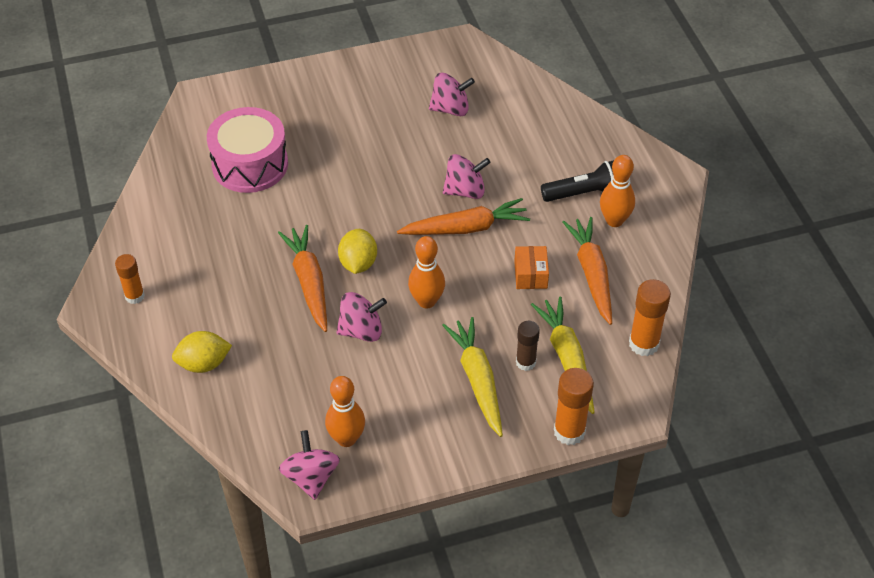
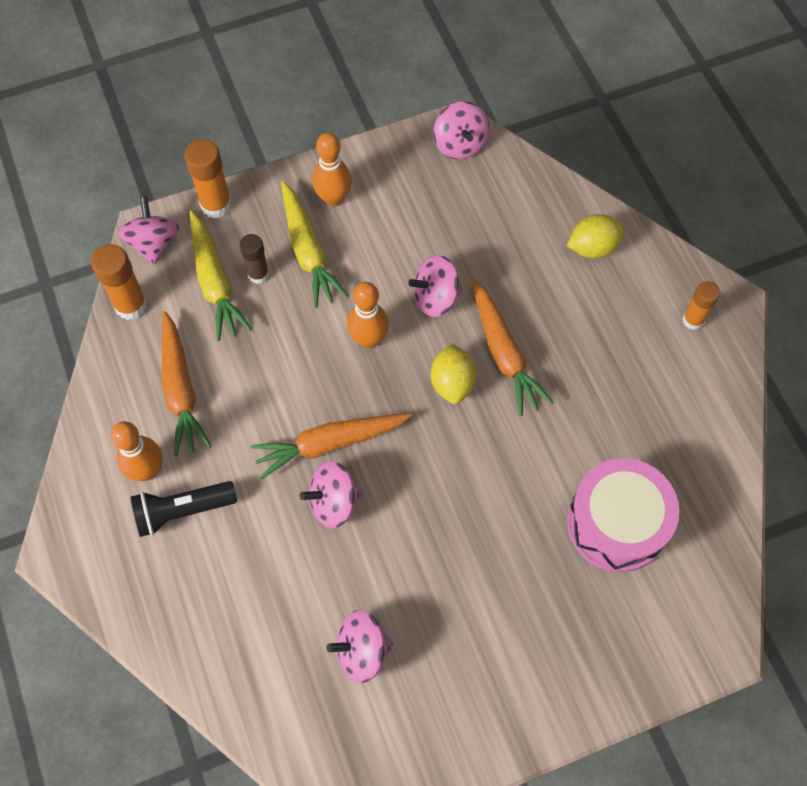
camera: 175 degrees right, 15 degrees up
orange bowling pin [325,376,365,447] -> orange bowling pin moved to [312,133,352,207]
orange box [514,246,549,289] -> none
none -> pink spinning top [118,196,179,265]

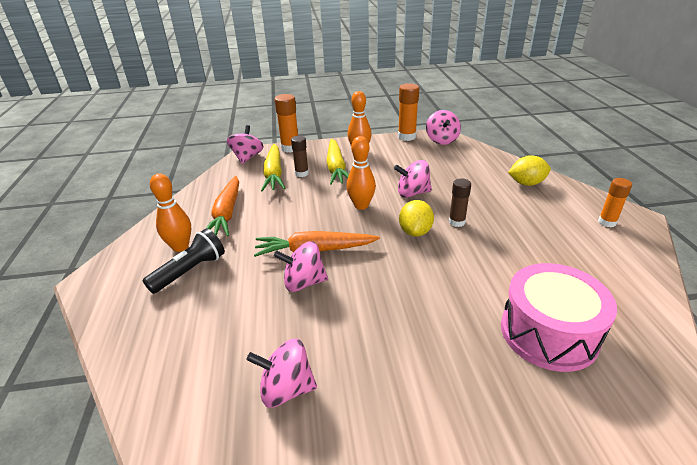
camera: 15 degrees right, 30 degrees down
orange glue stick [91,244,148,320] -> orange glue stick moved to [398,83,419,141]
black flashlight [130,481,237,537] -> black flashlight turned 135 degrees clockwise [142,228,225,294]
orange carrot [471,279,554,416] -> brown glue stick [449,179,471,227]

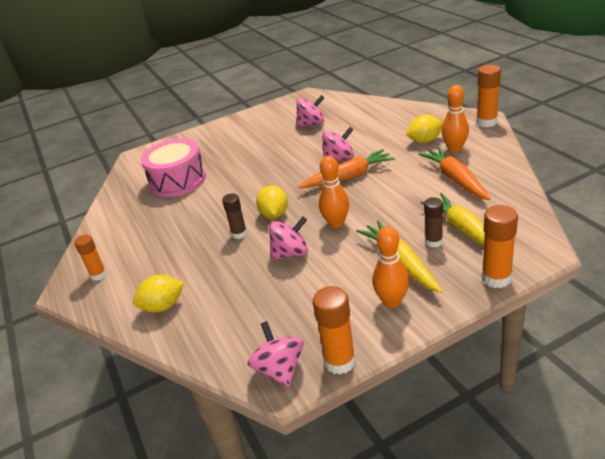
camera: 165 degrees right, 0 degrees up
black flashlight [142,228,225,294] -> yellow lemon [406,115,443,143]
pink spinning top [227,125,264,164] -> none
none -> orange glue stick [476,65,501,127]

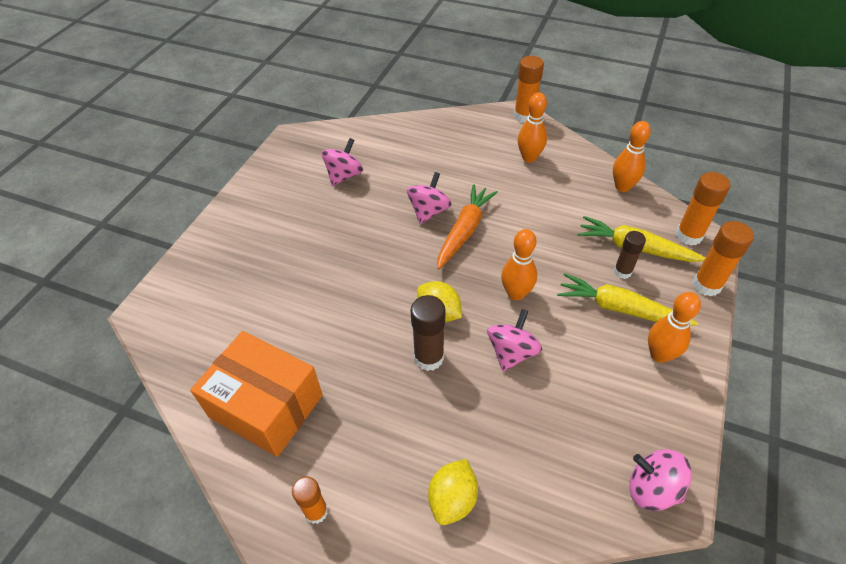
camera: 45 degrees left, 15 degrees up
pink drum [141,139,206,197] -> none
brown glue stick [222,193,247,239] -> brown glue stick [410,295,445,371], size x1.51
orange glue stick [313,286,356,374] -> orange glue stick moved to [676,172,730,246]
yellow lemon [406,115,443,143] -> none
orange carrot [419,147,491,200] -> none
none -> orange box [190,331,323,457]
none -> orange bowling pin [613,121,651,192]

